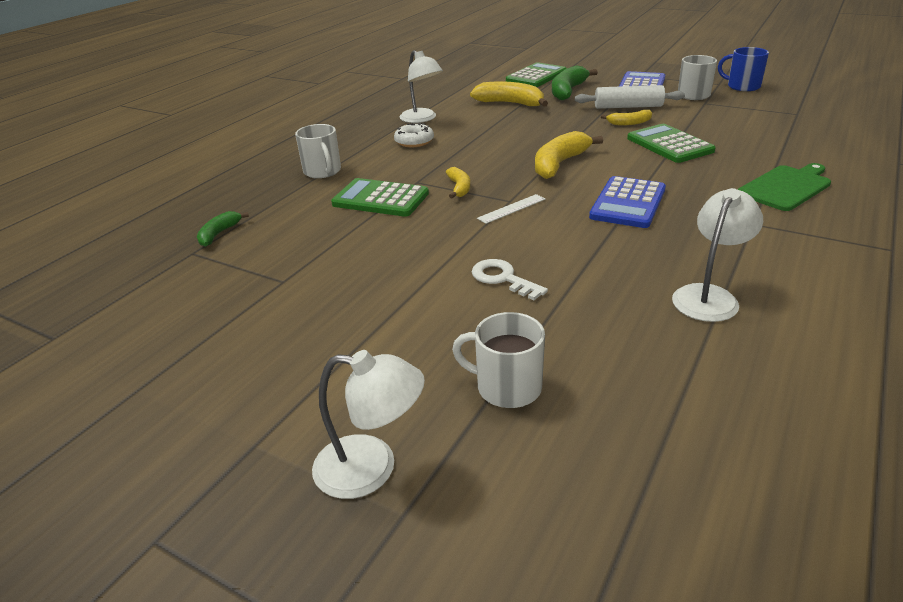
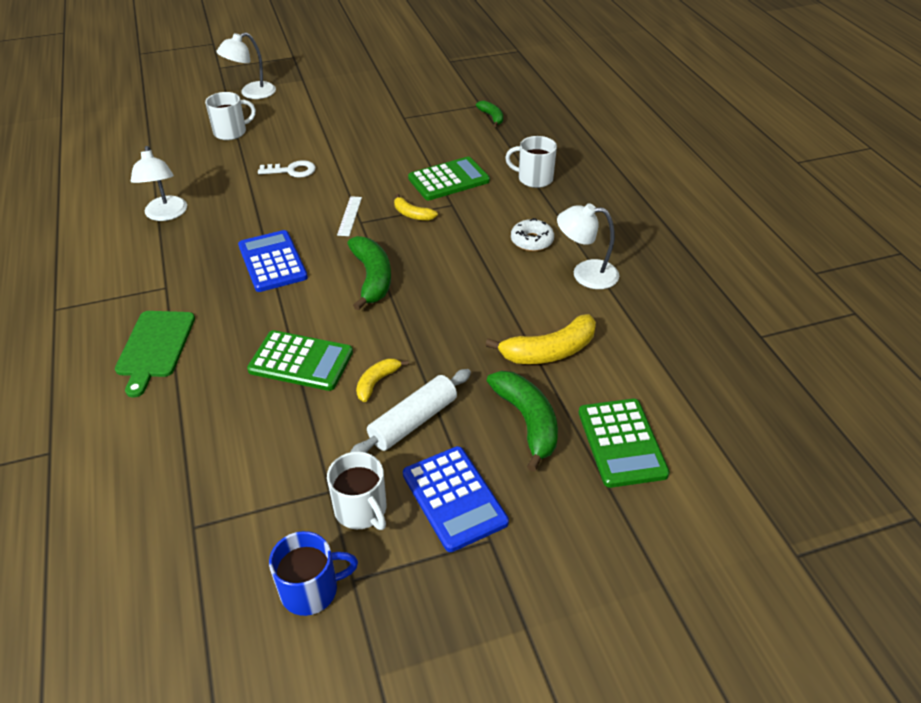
camera: 130 degrees right, 10 degrees up
yellow banana [535,131,603,179] -> green banana [347,236,391,310]

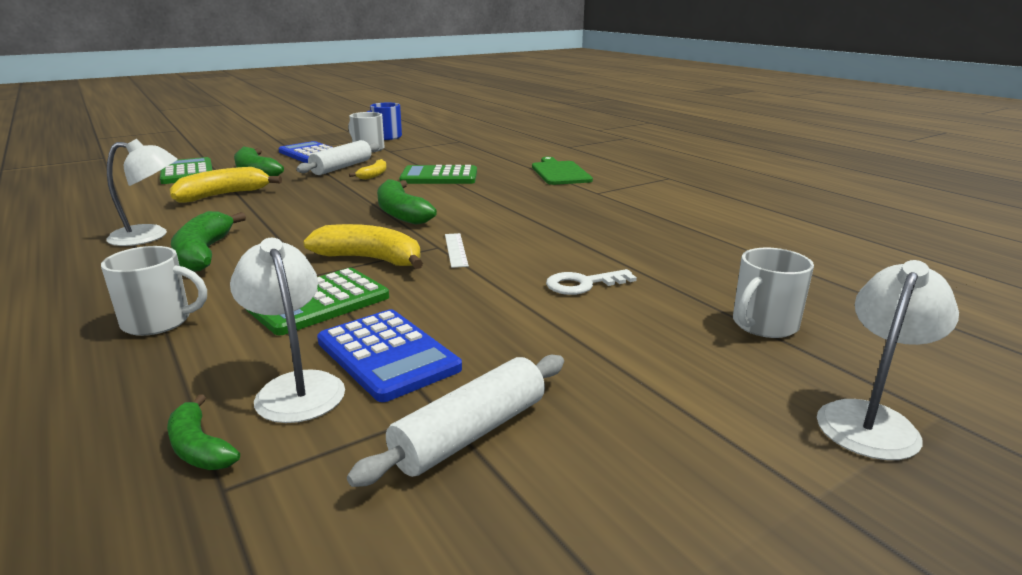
camera: 165 degrees right, 20 degrees down
white lamp [131,146,187,221] -> white lamp moved to [230,238,345,423]
blue calculator [238,230,308,292] -> blue calculator moved to [317,309,462,402]
yellow banana [394,194,438,221] -> yellow banana [303,224,423,269], size x1.77
white donut [511,218,554,251] -> green banana [171,211,246,272]
none -> white rolling pin [347,355,564,487]

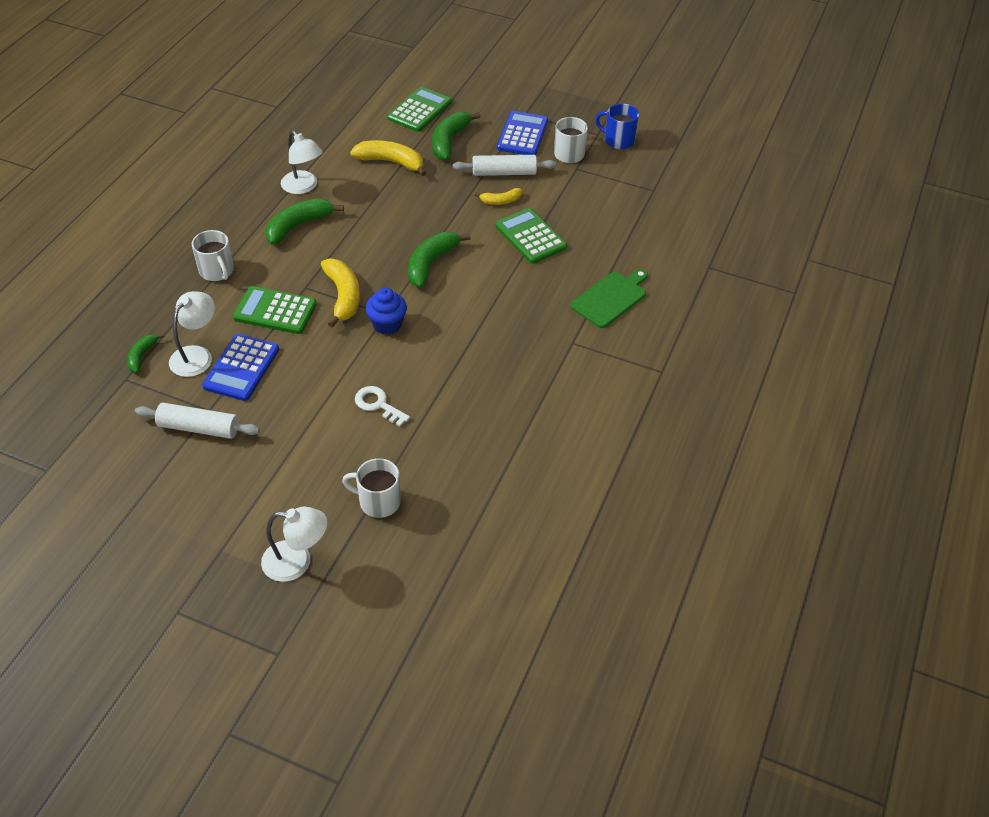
camera: 55 degrees right, 25 degrees up
white ruler [445,233,469,268] -> blue cupcake [366,288,407,335]

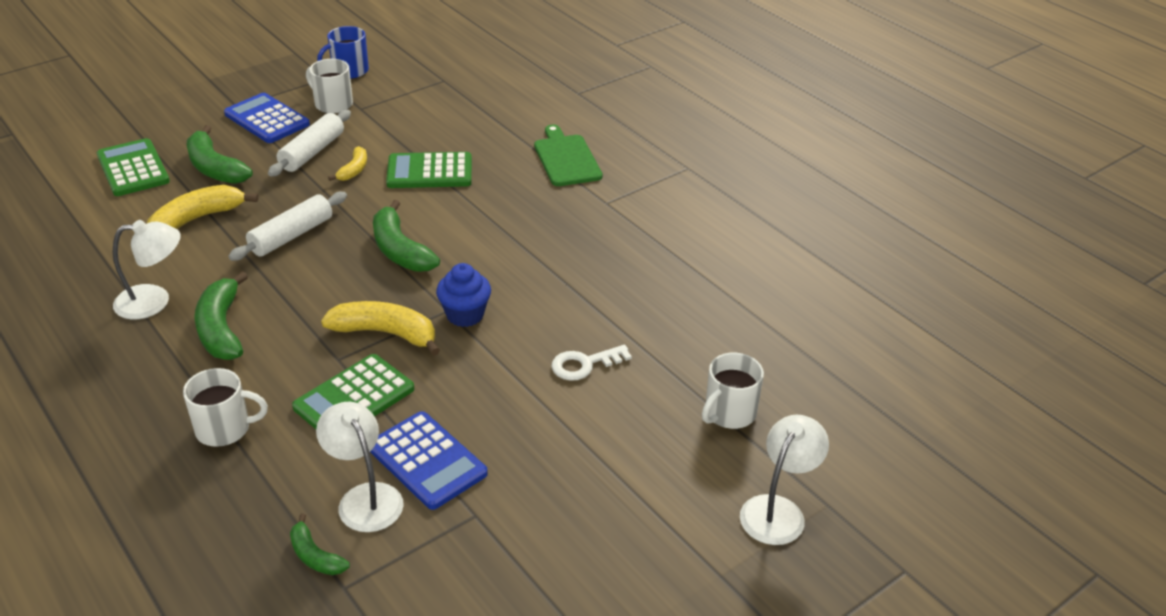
camera: 60 degrees left, 10 degrees down
white rolling pin [135,403,260,439] -> white rolling pin moved to [228,192,347,261]

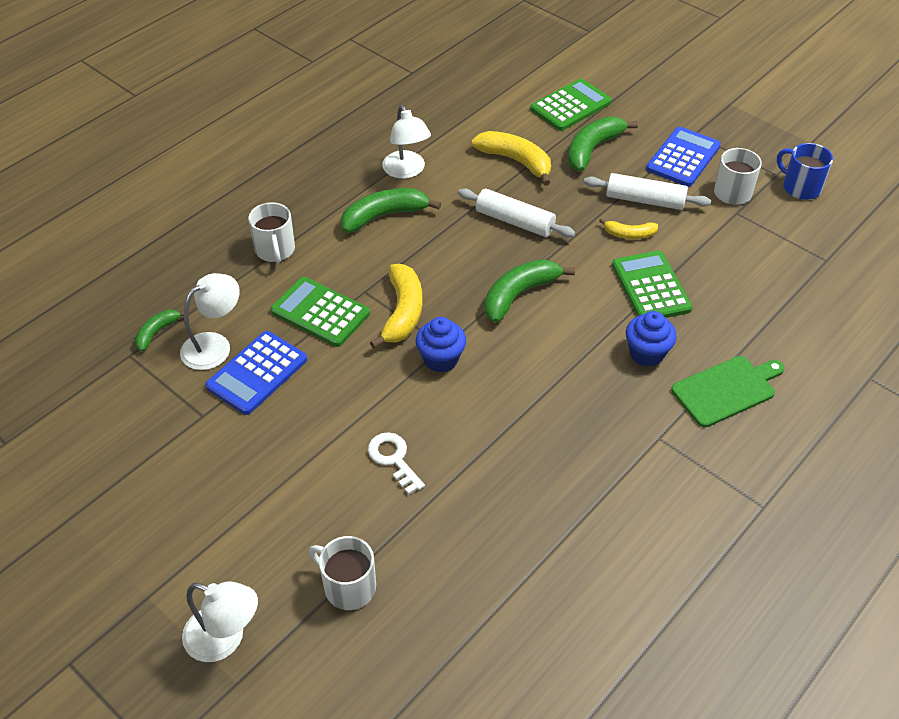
camera: 80 degrees right, 10 degrees up
none -> blue cupcake [626,311,677,367]

